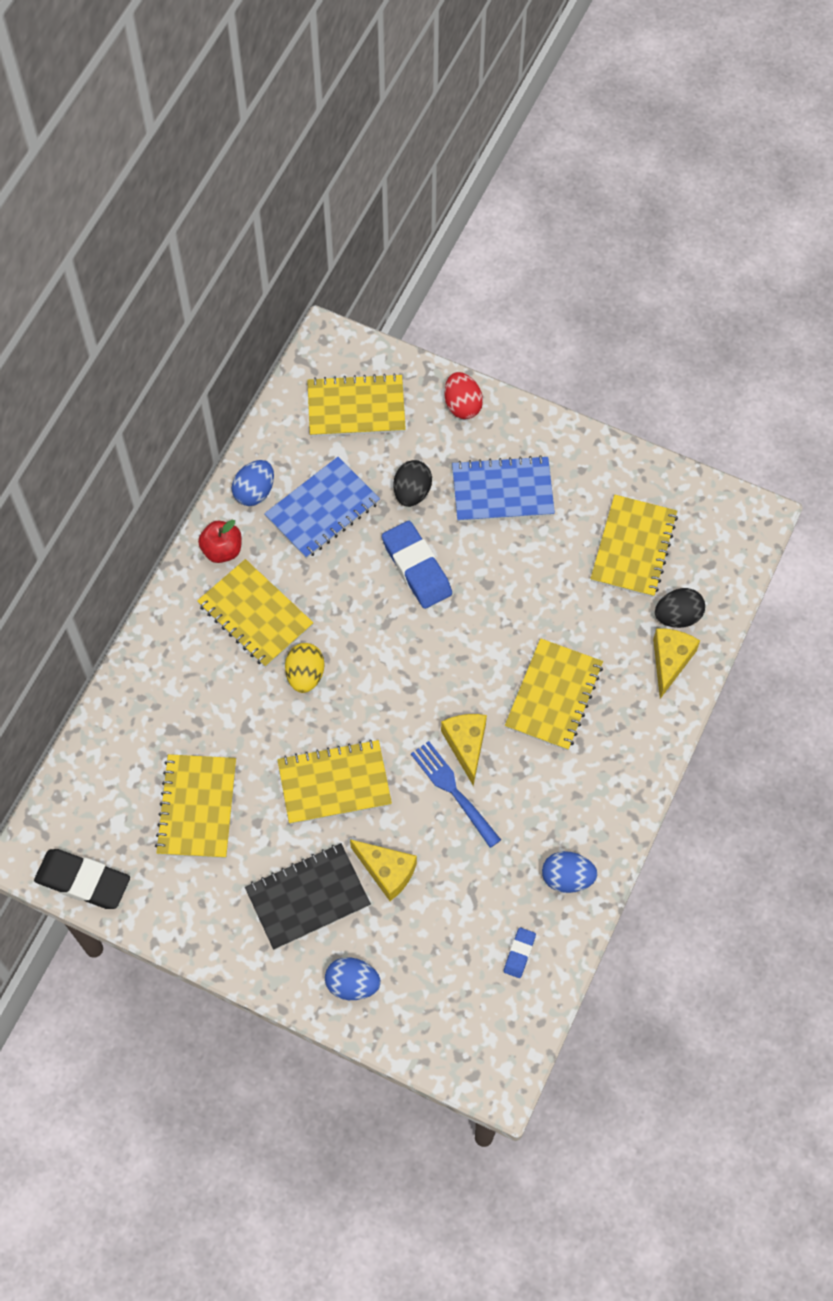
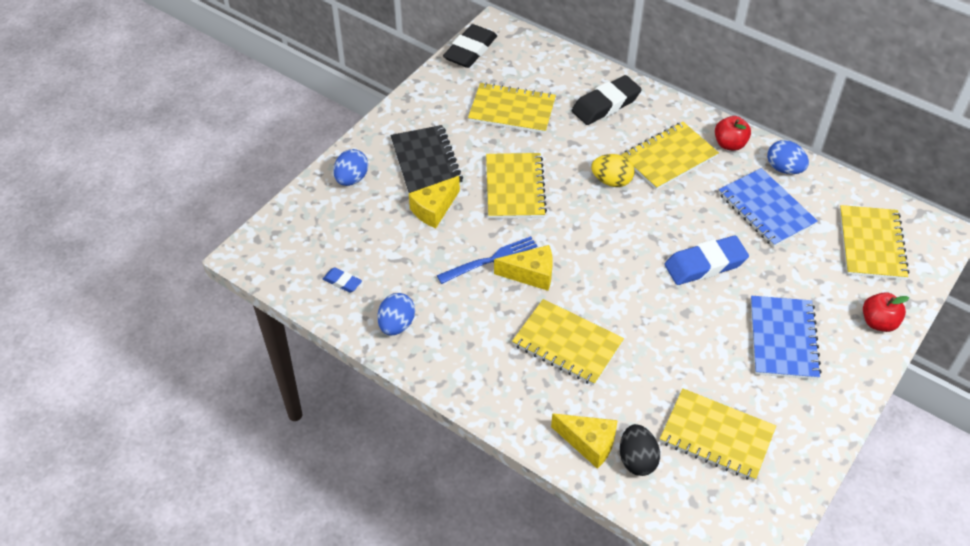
camera: 100 degrees right, 15 degrees down
black egg [393,460,432,507] -> none
red egg [445,372,483,419] -> red apple [863,292,909,332]
none -> black eraser [572,75,642,125]

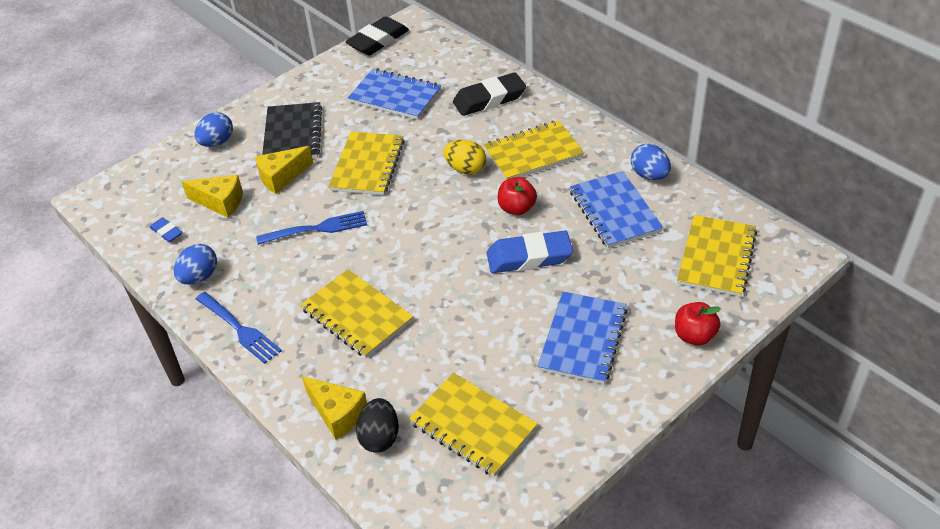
camera: 15 degrees right, 5 degrees down
yellow notebook [468,82,556,134] -> blue notebook [348,68,441,120]
yellow cheese [494,245,553,291] -> yellow cheese moved to [181,175,243,218]
red apple [715,116,751,151] -> red apple moved to [498,177,537,215]
none -> blue fork [196,292,282,364]

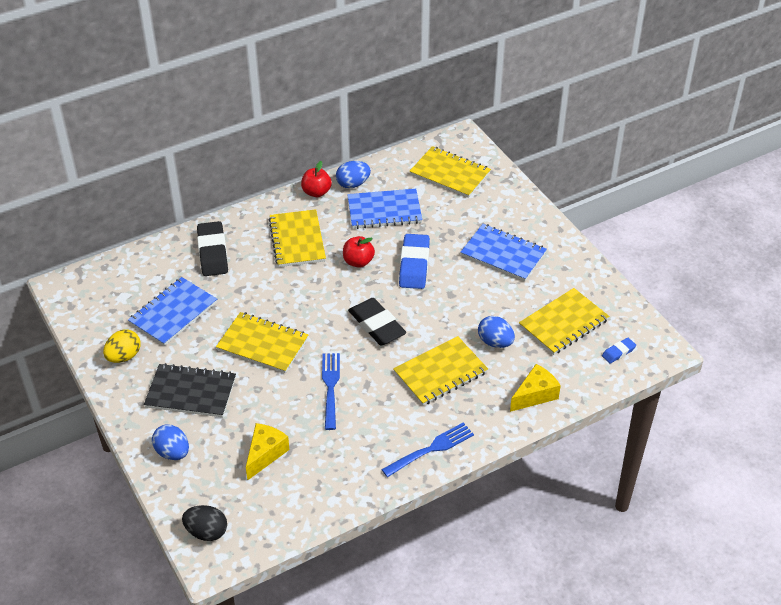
camera: 80 degrees left, 0 degrees up
blue eraser [150,217,182,242] -> blue eraser moved to [602,338,636,364]
blue egg [174,244,217,285] -> blue egg moved to [478,316,515,348]
yellow cheese [255,146,313,194] -> none
black eraser [345,16,409,55] -> black eraser moved to [348,298,406,345]
black egg [356,398,399,453] -> black egg moved to [182,505,227,541]
yellow egg [443,140,486,174] -> yellow egg moved to [103,329,141,363]
red apple [675,302,721,346] -> red apple moved to [301,161,332,197]

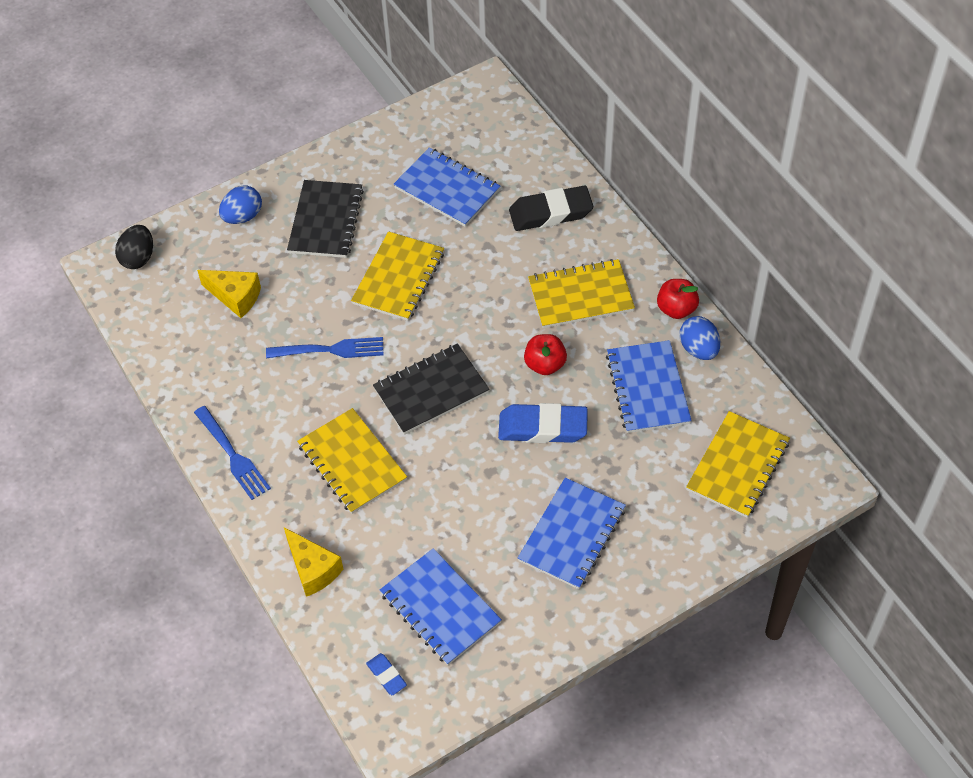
camera: 90 degrees right, 10 degrees up
yellow egg [103,329,141,363] -> none
black eraser [348,298,406,345] -> black notebook [373,343,489,435]
blue egg [478,316,515,348] -> none
yellow notebook [519,288,609,355] -> blue notebook [380,548,502,665]

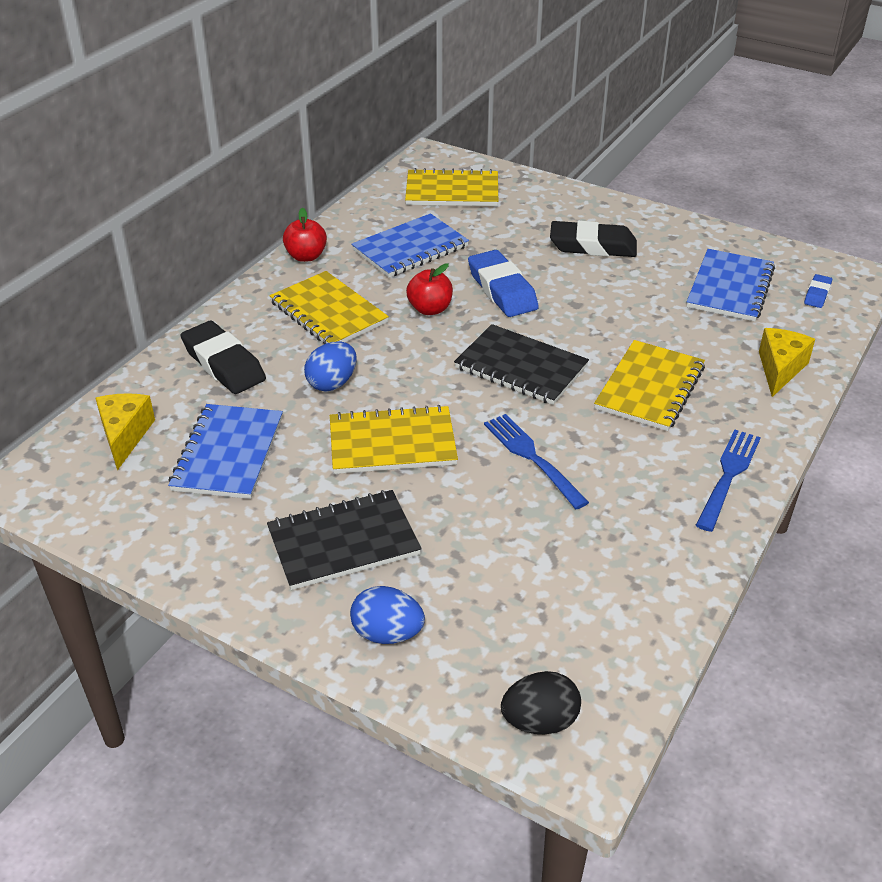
camera: 120 degrees left, 15 degrees down
yellow cheese [197,270,261,318] -> yellow cheese moved to [95,393,155,471]
blue notebook [518,478,626,589] -> black eraser [550,221,637,257]
blue egg [680,316,720,360] -> blue egg moved to [304,342,357,391]

